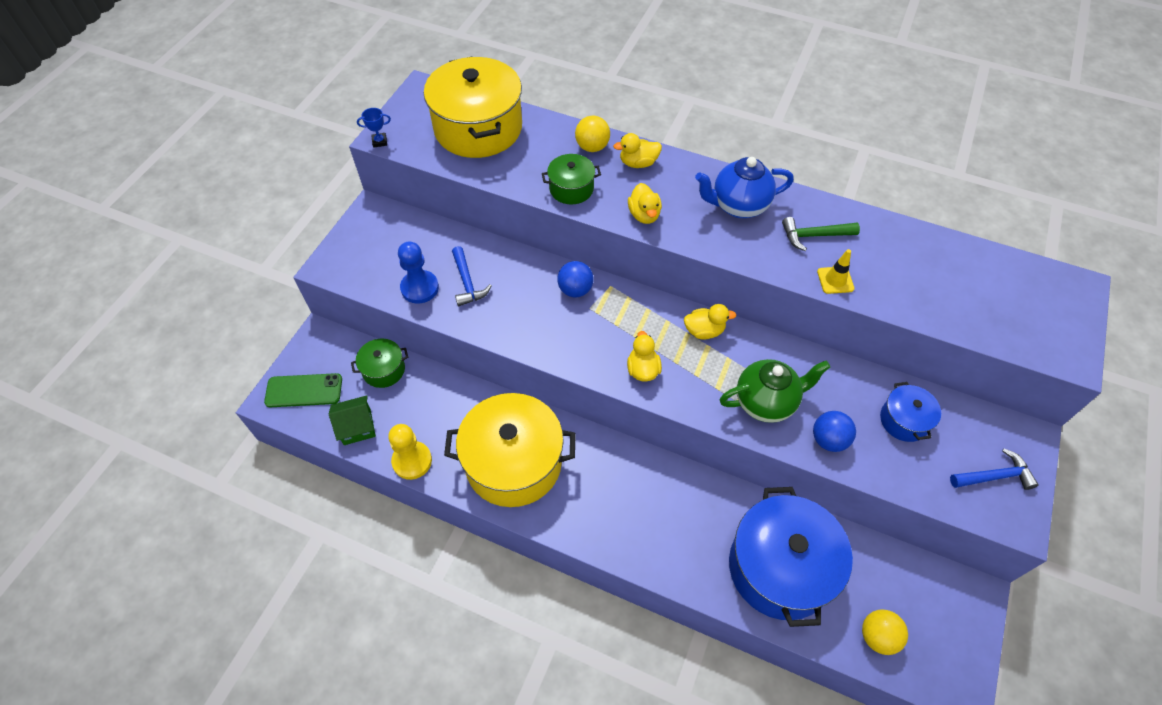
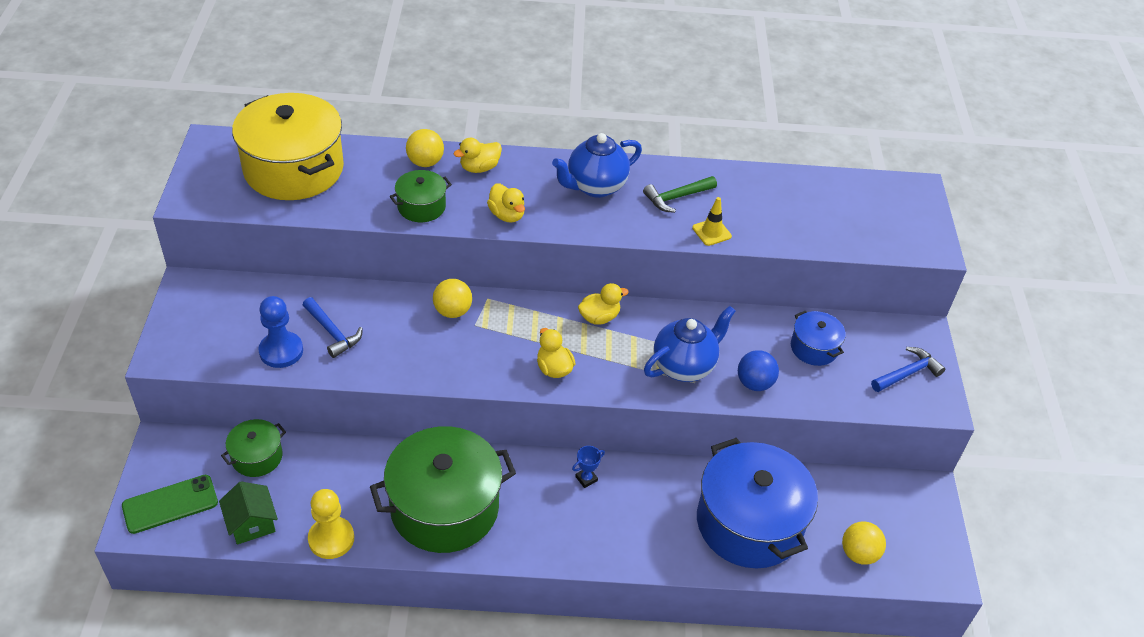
camera: 25 degrees left, 10 degrees down
green house [329,395,376,445] -> green house turned 75 degrees counterclockwise [219,481,278,544]
blue trophy [357,108,391,147] -> blue trophy moved to [572,446,605,488]
yellow pot [444,393,576,507] -> green pot [370,426,516,553]
blue ball [557,261,594,297] -> yellow ball [433,279,472,318]
green teapot [720,359,830,423] -> blue teapot [644,306,736,382]

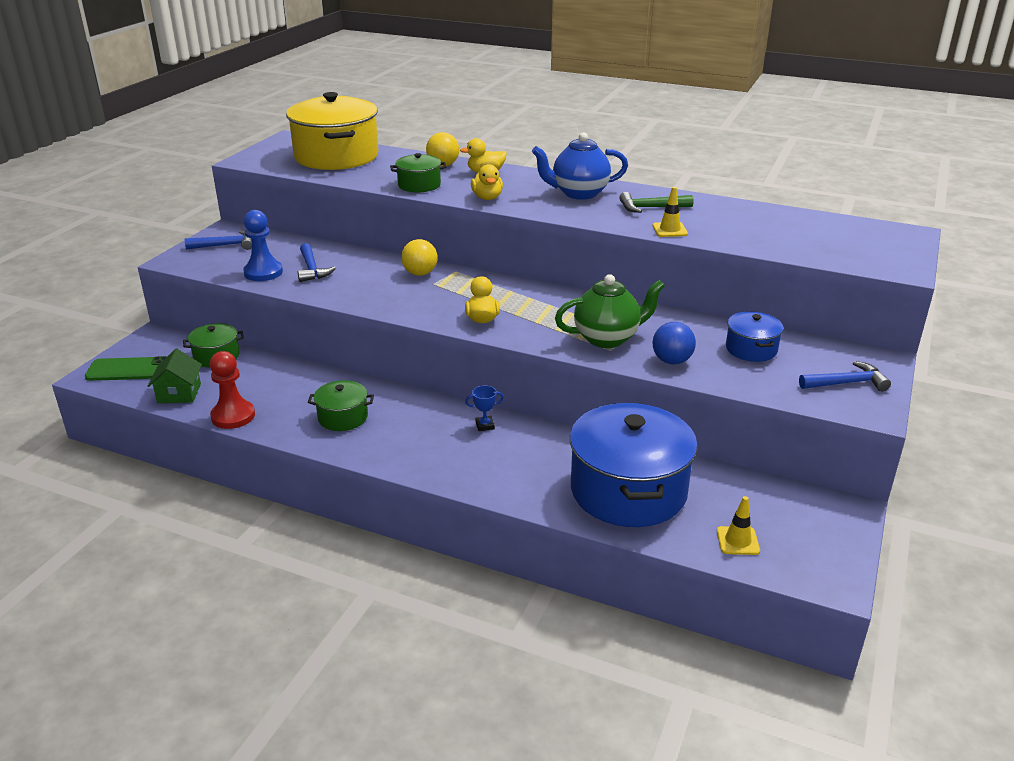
camera: 25 degrees right, 15 degrees down
yellow pawn [308,489,354,559] -> red pawn [210,351,255,429]
green pot [370,426,516,553] -> green pot [308,380,374,431], size x0.48
yellow duck [578,283,629,325] -> none
blue teapot [644,306,736,382] -> green teapot [555,274,665,348]
yellow ball [842,521,886,565] -> yellow traffic cone [717,496,760,555]
none -> blue hammer [185,230,252,250]

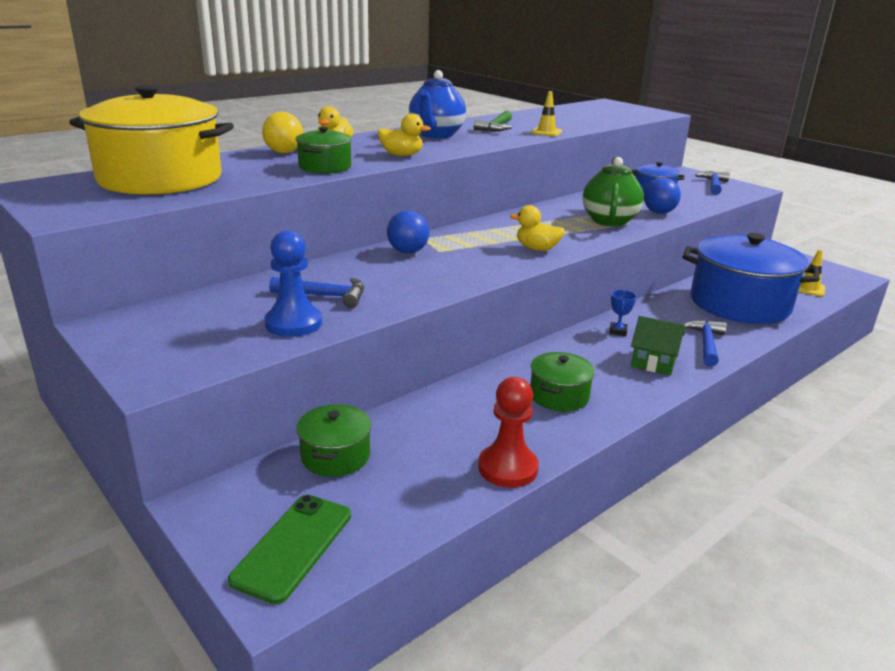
camera: 65 degrees left, 5 degrees down
green house [148,349,202,403] -> green house moved to [631,316,685,375]
blue hammer [185,230,252,250] -> blue hammer moved to [684,320,727,367]
yellow ball [401,239,438,276] -> blue ball [387,211,429,254]

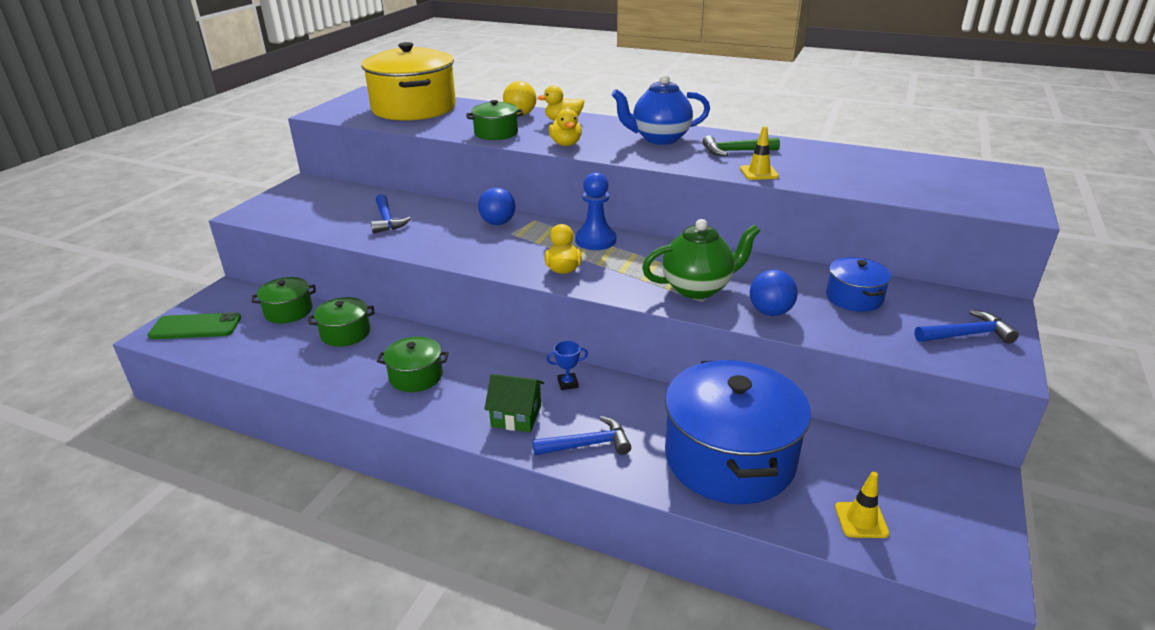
camera: 65 degrees right, 5 degrees up
blue pawn [265,230,322,337] -> blue pawn moved to [575,172,616,250]
red pawn [478,377,539,488] -> none
green house [631,316,685,375] -> green house turned 75 degrees counterclockwise [484,374,544,432]
none -> green pot [309,297,375,347]

